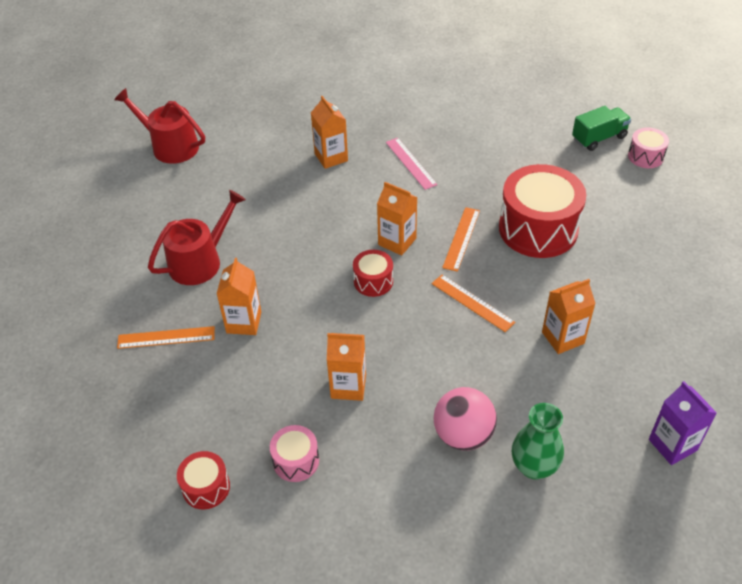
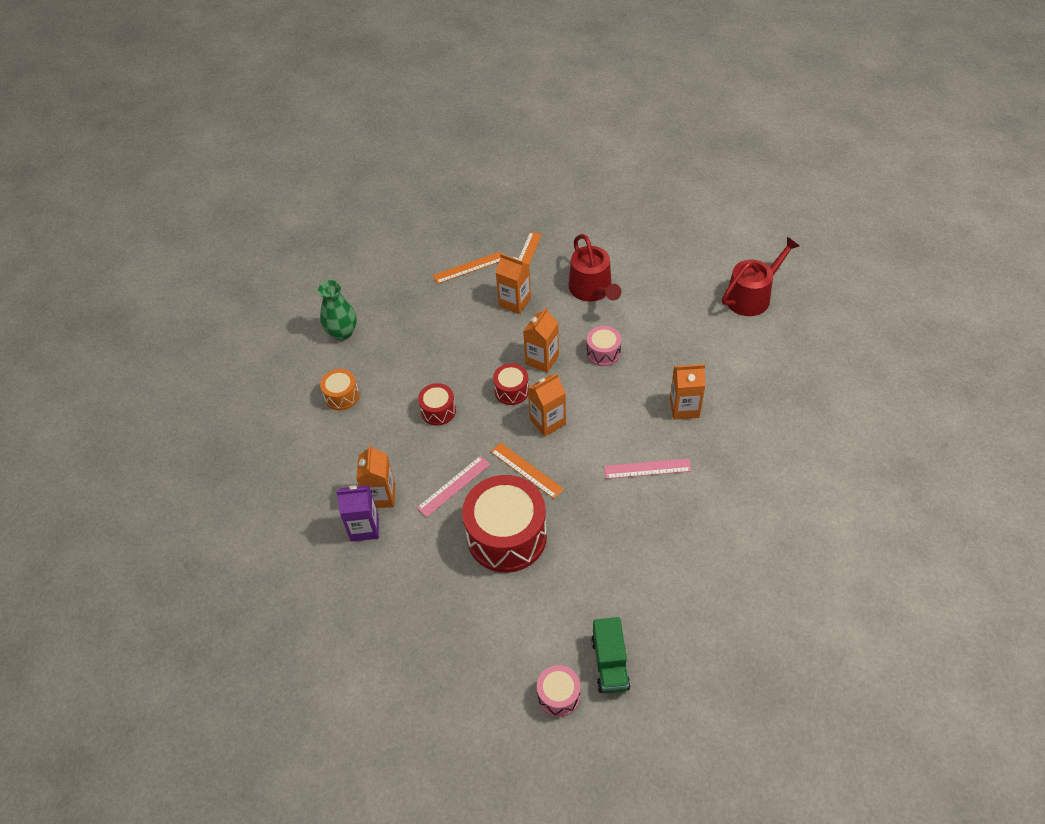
camera: 115 degrees right, 5 degrees up
red drum [177,451,230,509] -> red drum moved to [418,383,456,426]
pink drum [270,425,319,482] -> pink drum moved to [587,326,621,366]
orange carton [327,333,366,401] -> orange carton moved to [523,307,559,373]
orange ruler [432,275,515,332] -> orange ruler moved to [433,252,501,284]
pink ball [434,387,497,451] -> orange drum [320,369,359,410]
green vase [512,403,564,480] -> green vase moved to [318,280,357,340]
purple carton [649,381,717,465] -> purple carton moved to [336,485,379,542]
none -> pink ruler [417,456,490,517]

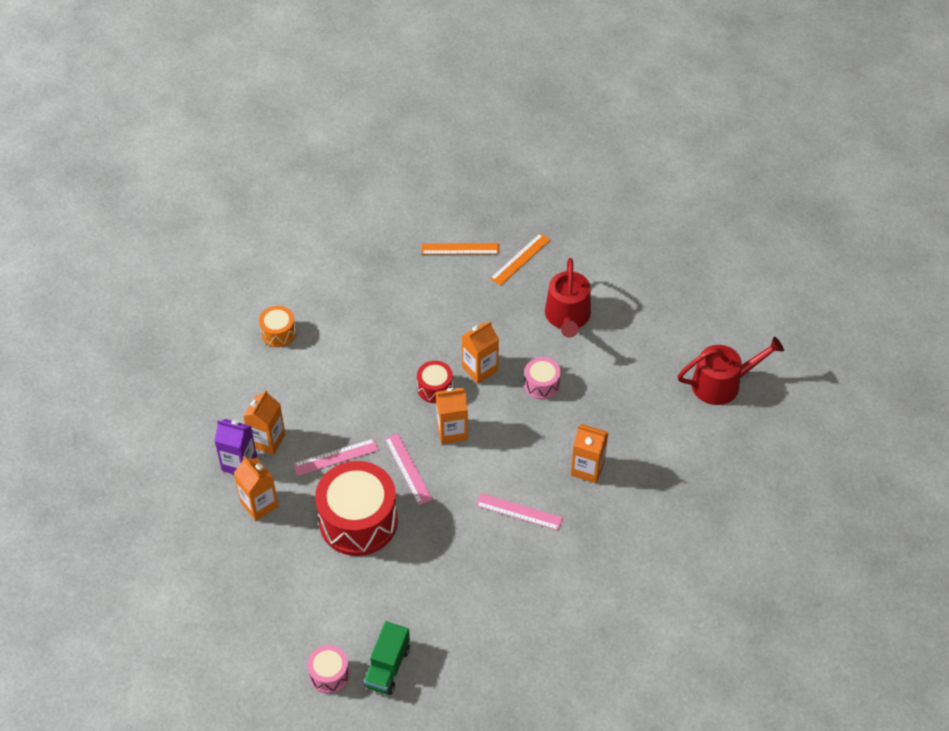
camera: 20 degrees right, 0 degrees up
green vase [318,280,357,340] -> none
red drum [418,383,456,426] -> none
orange ruler [491,442,564,499] -> pink ruler [385,434,432,505]
orange carton [495,254,531,314] -> orange carton moved to [234,456,278,521]

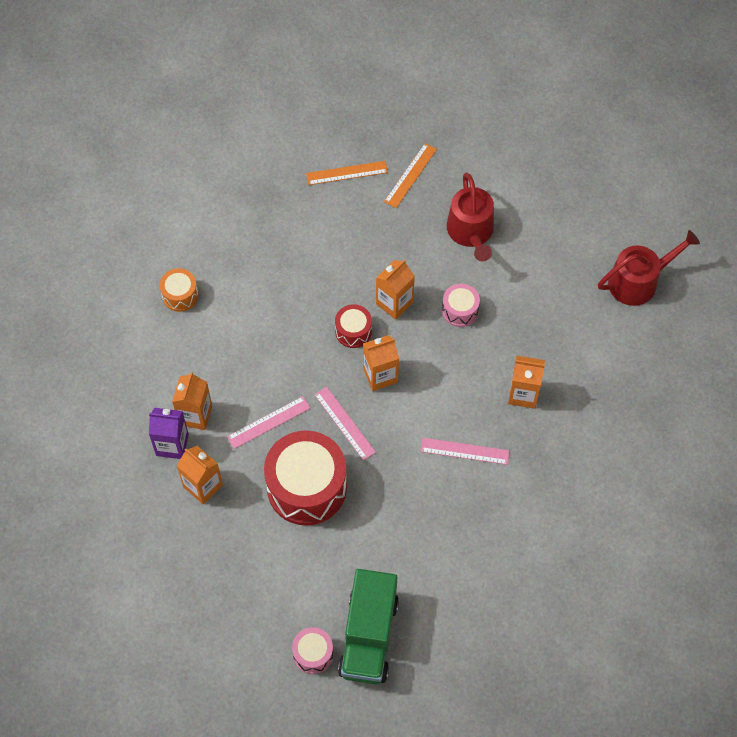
camera: 10 degrees left, 10 degrees up
green truck [364,621,410,695] -> green truck [338,569,399,684], size x1.60

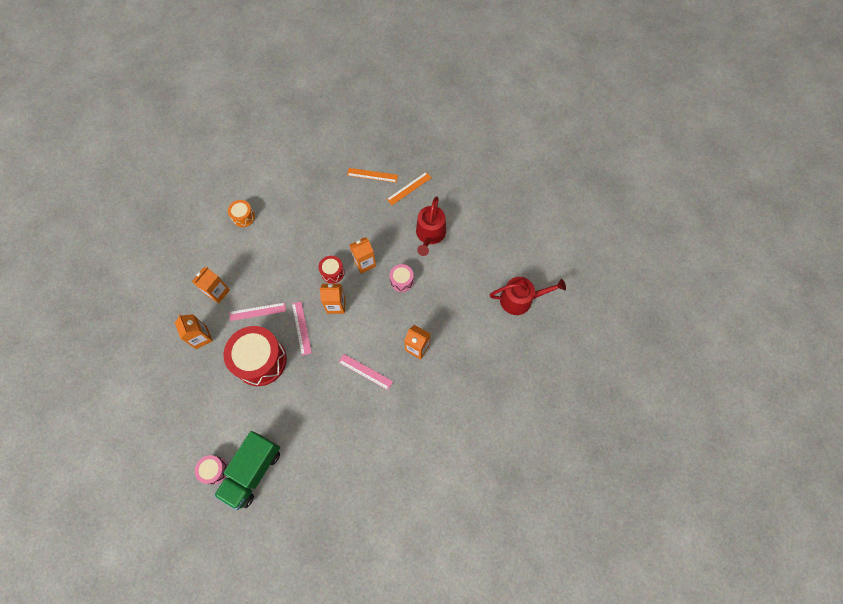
camera: 20 degrees right, 5 degrees up
purple carton [149,408,189,459] -> none

